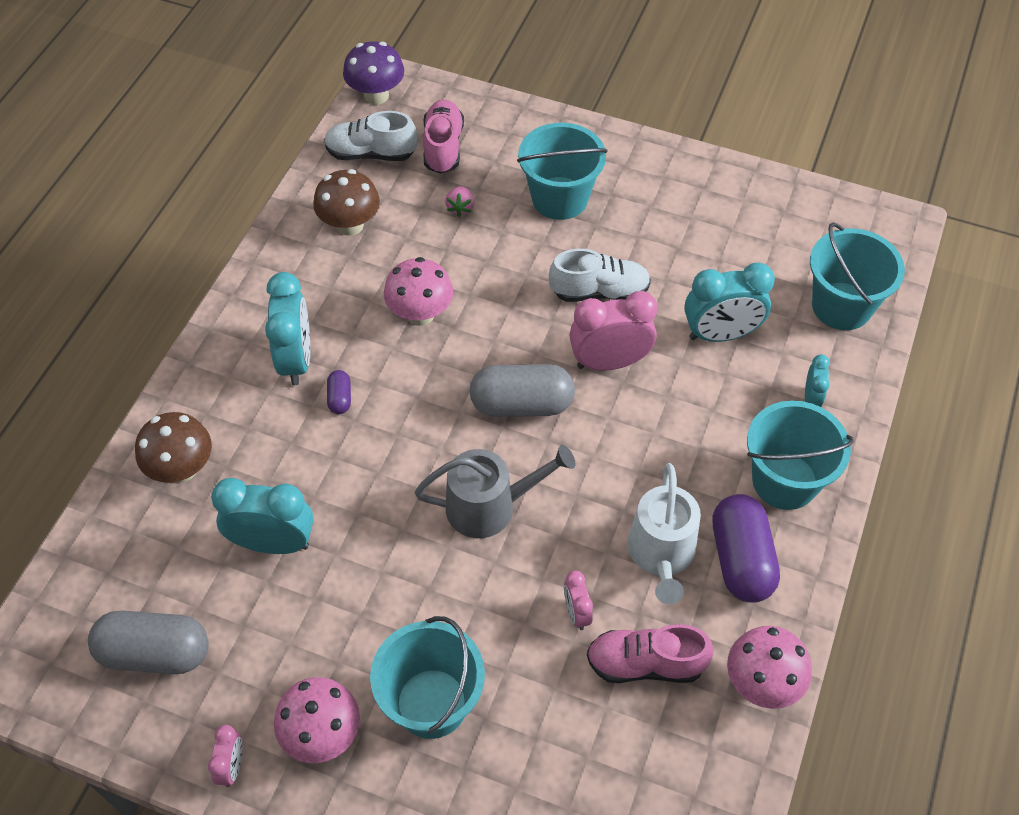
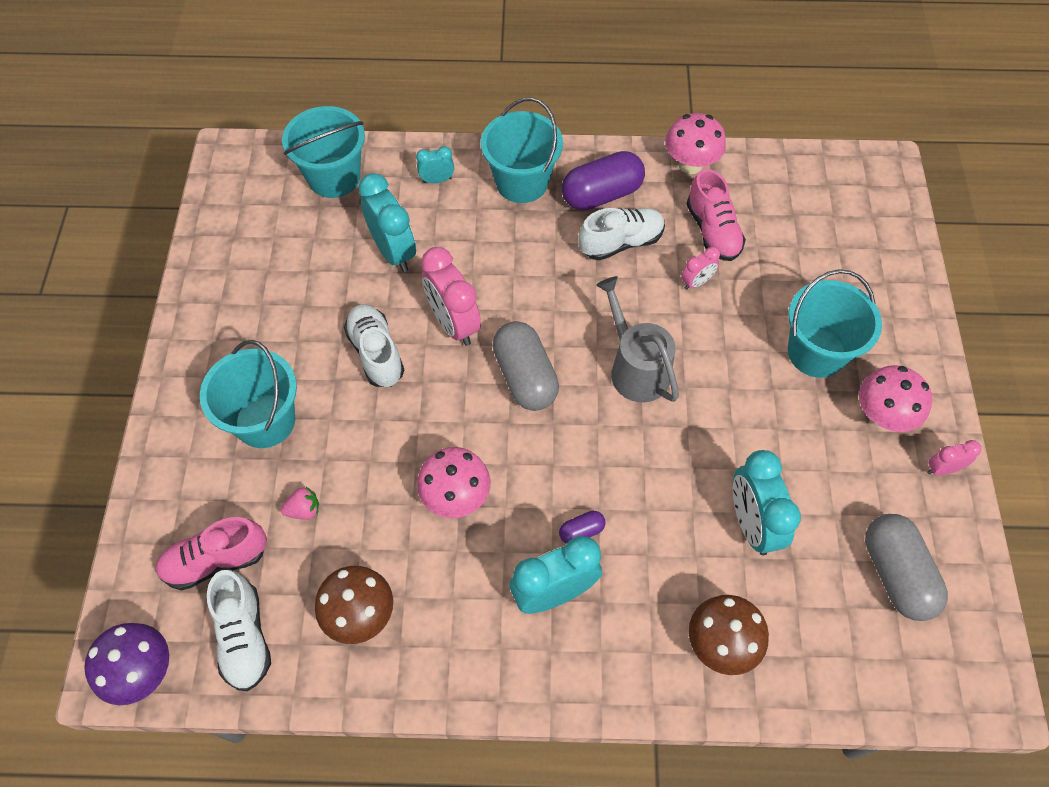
camera: 110 degrees left, 5 degrees up
white watering can [628,463,701,604] -> white shoe [578,208,665,260]

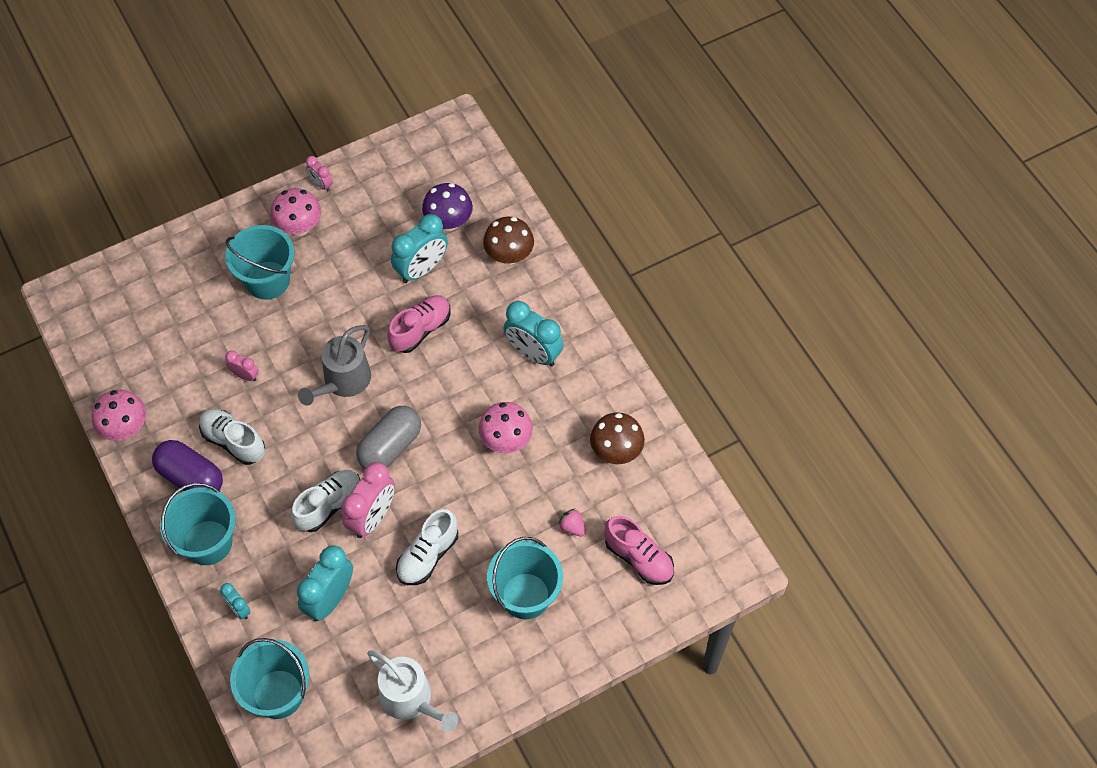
camera: 120 degrees left, 0 degrees up
purple mushroom [84,623,169,705] -> purple mushroom moved to [422,183,473,231]
white shoe [207,570,271,691] -> white shoe moved to [291,470,360,532]
purple capsule [559,511,605,544] -> none
pink shoe [687,169,746,261] -> pink shoe moved to [387,295,451,353]
grey capsule [865,514,948,621] -> none
none -> white watering can [367,650,458,732]

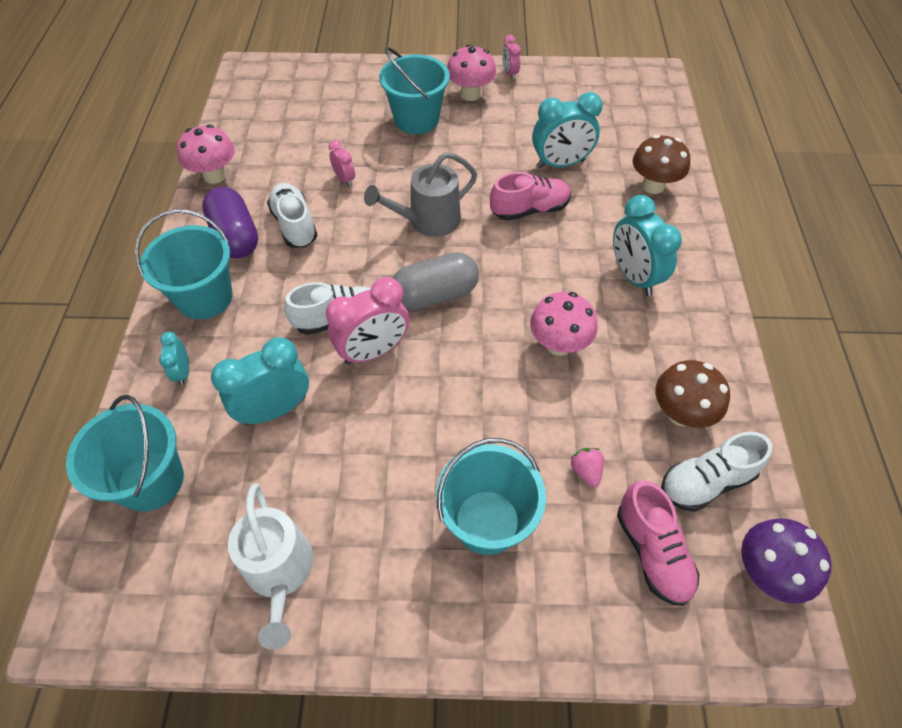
camera: 30 degrees right, 5 degrees down
white shoe [396,509,458,585] -> white shoe moved to [661,432,772,512]
purple mushroom [422,183,473,231] -> purple mushroom moved to [741,518,832,604]

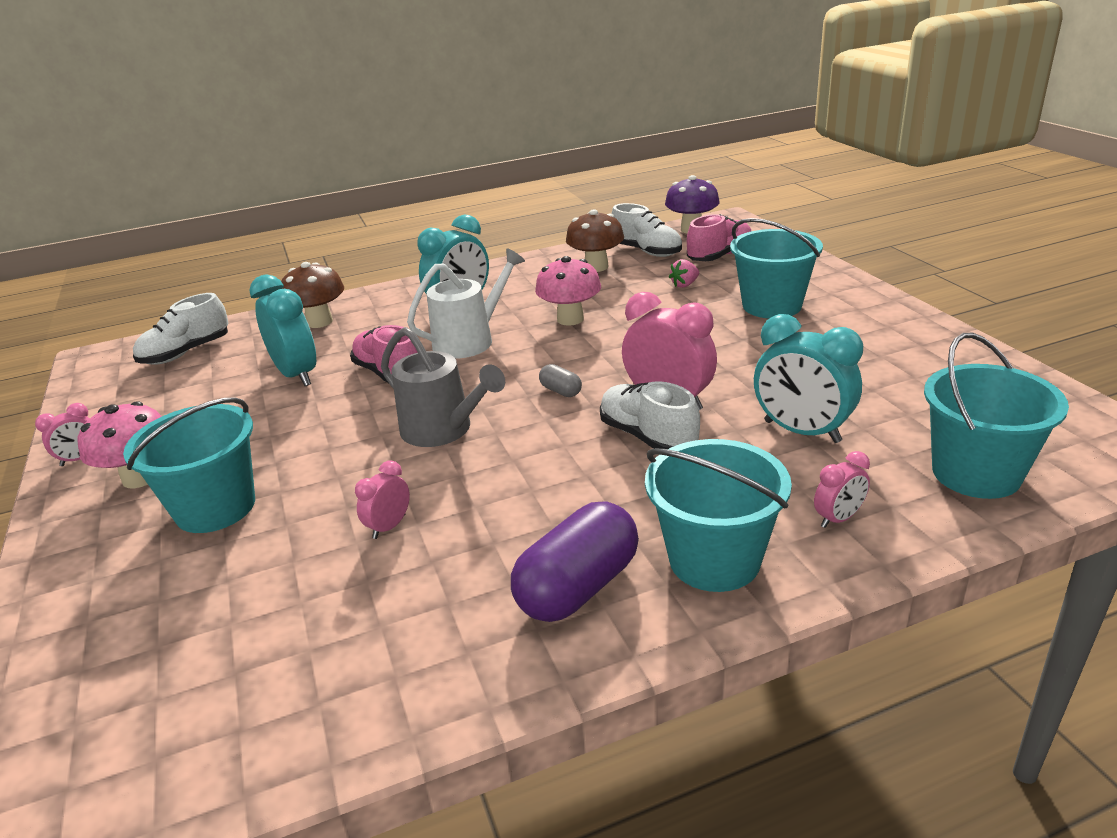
camera: 110 degrees left, 25 degrees down
turquoise clock [159,332,189,386] -> pink clock [814,451,870,528]
pink mushroom [177,125,235,184] -> none
white watering can [228,483,313,650] -> white watering can moved to [407,248,525,359]
white shoe [267,183,317,247] -> white shoe moved to [133,293,229,365]
grey capsule [393,252,479,310] -> grey capsule [539,364,582,397], size x0.46

